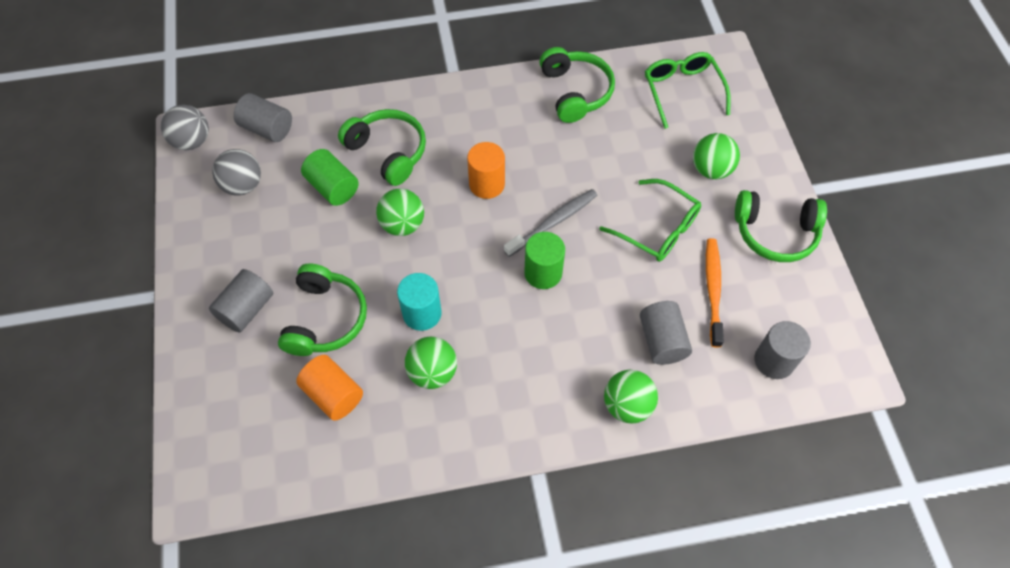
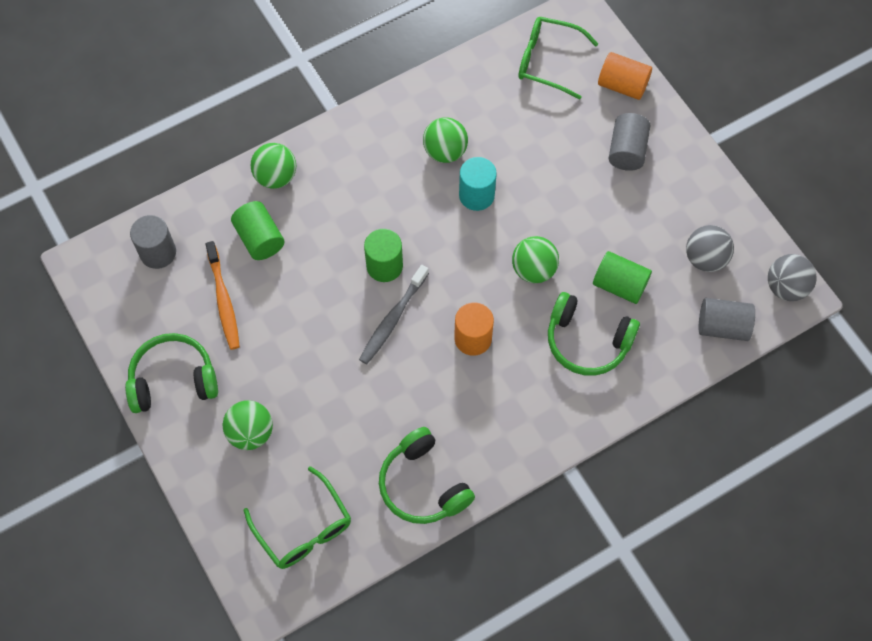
camera: 160 degrees right, 5 degrees up
green headphones [278,263,367,356] -> none
orange cylinder [296,355,363,421] -> orange cylinder moved to [598,52,652,100]
green glasses [599,179,701,262] -> green glasses moved to [518,17,598,100]
grey cylinder [640,301,692,365] -> green cylinder [231,201,284,260]

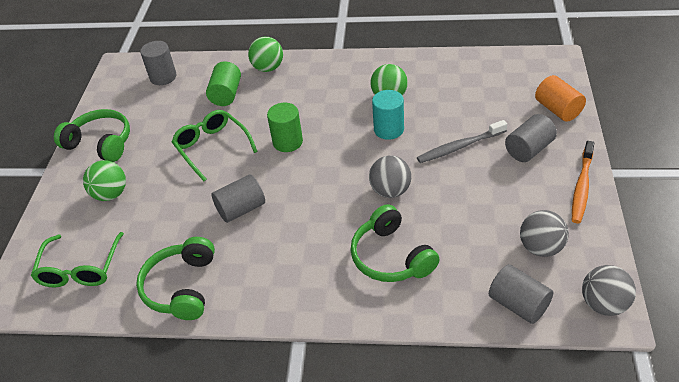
camera: 40 degrees right, 20 degrees down
orange toothbrush [205,241,240,350] -> orange toothbrush moved to [572,141,594,223]
grey toothbrush [359,265,429,364] -> grey toothbrush moved to [417,120,507,163]
orange cylinder [454,302,494,356] -> none
green ball [512,236,559,283] -> grey ball [369,155,411,198]
green glasses [518,17,598,100] -> green glasses moved to [172,110,258,181]
green cylinder [593,251,652,304] -> none
none -> grey cylinder [212,174,265,223]

